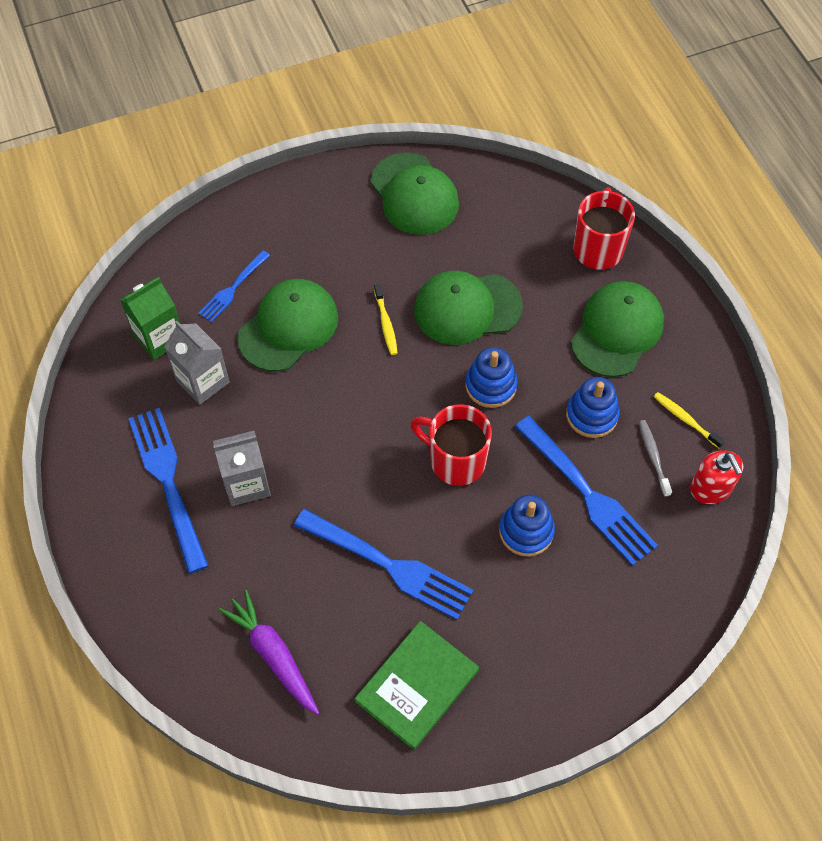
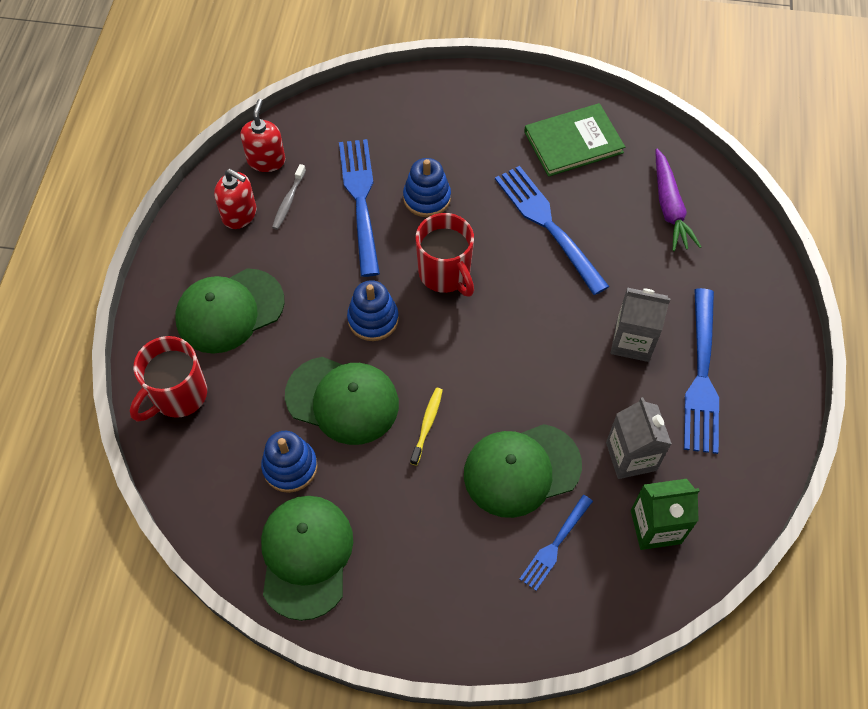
camera: 150 degrees left, 0 degrees up
blue fork [198,250,270,323] -> blue fork turned 150 degrees clockwise [520,495,593,591]
blue stacking toy [566,377,620,438] -> blue stacking toy moved to [261,431,318,493]
yellow toothbrush [654,392,725,448] -> red soap dispenser [214,169,256,229]

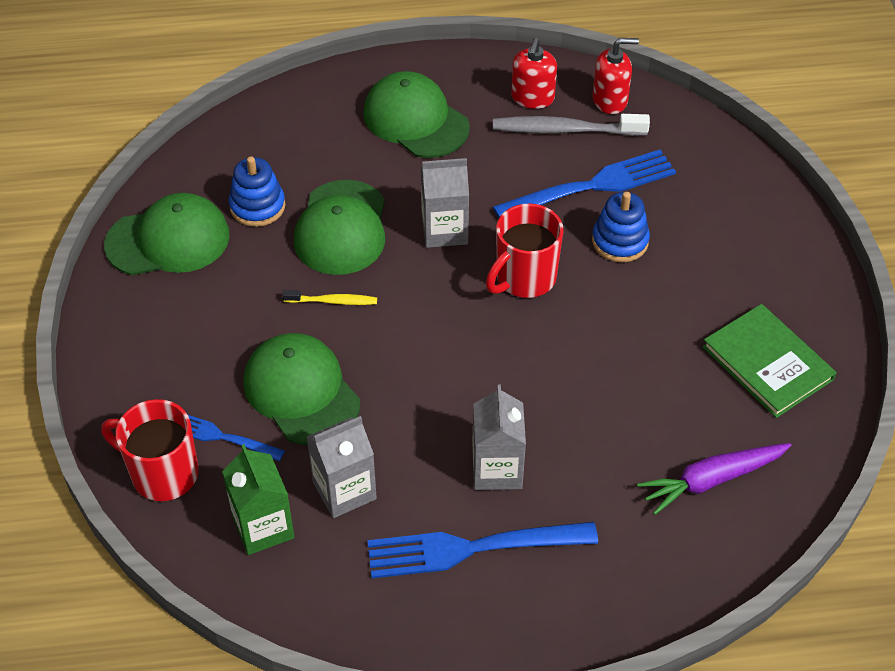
camera: 75 degrees right, 10 degrees down
red mug [130,336,207,421] -> red mug moved to [101,399,199,501]
grey toothbrush [272,164,306,230] -> grey toothbrush [493,114,650,136], size x1.82
blue stacking toy [347,280,399,341] -> grey carton [421,158,469,248]
blue fork [495,166,609,295] -> none

